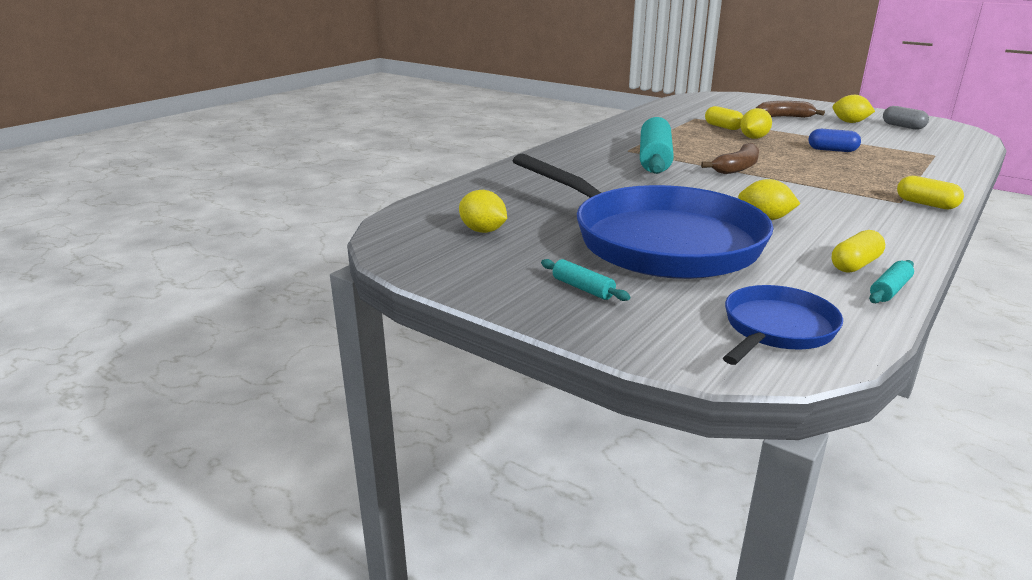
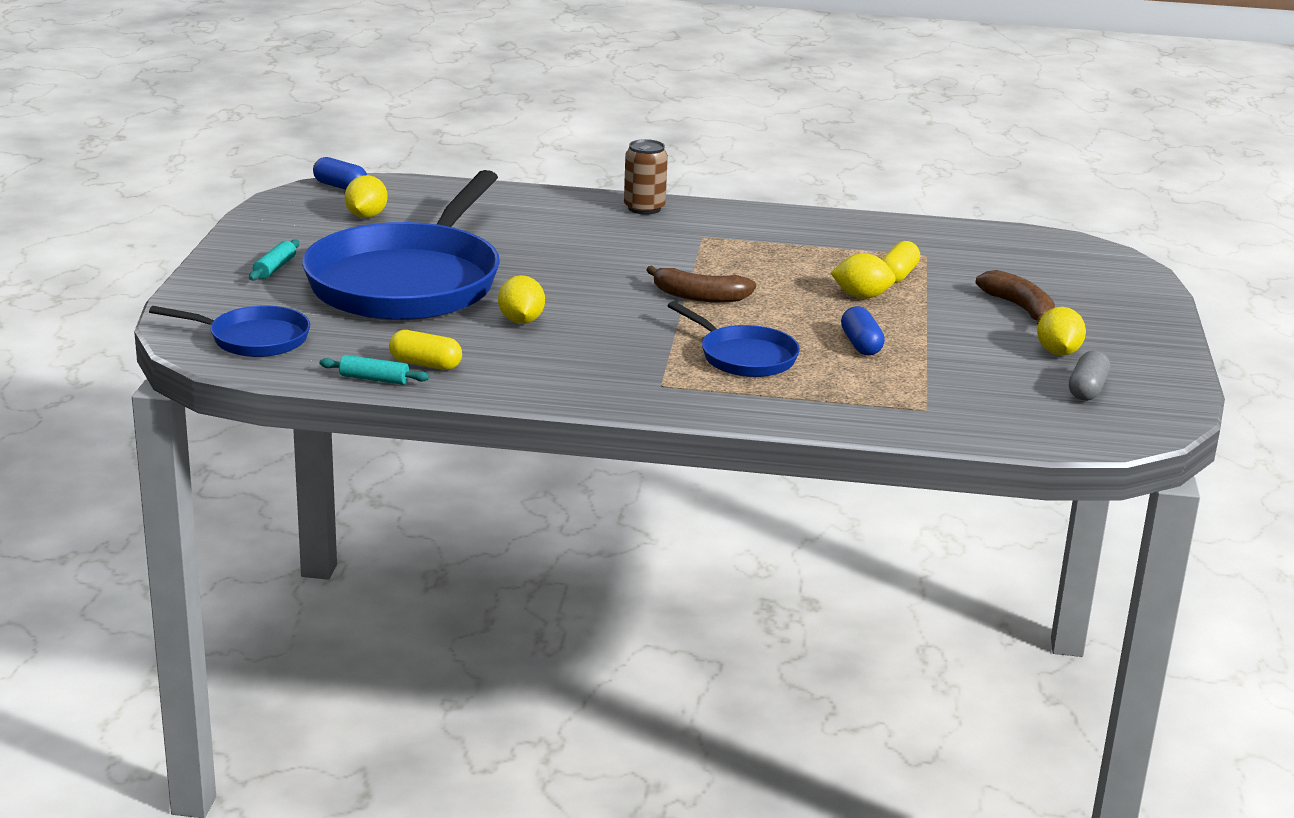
camera: 60 degrees right, 0 degrees up
turquoise rolling pin [640,117,674,174] -> none
yellow capsule [897,176,964,209] -> none
none -> blue capsule [313,157,367,190]
none -> brown can [624,139,668,215]
none -> blue pan [667,301,800,377]

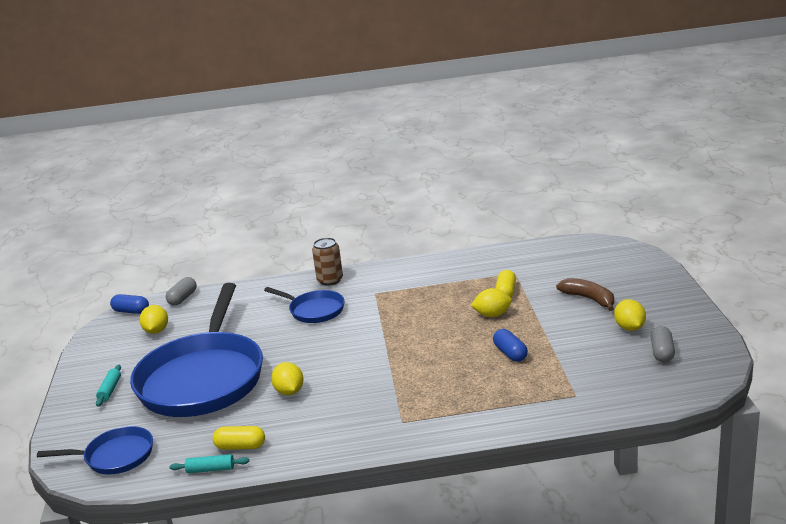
camera: 10 degrees left, 0 degrees up
brown banana [647,266,756,303] -> none
blue pan [667,301,800,377] -> blue pan moved to [264,287,345,323]
none -> grey capsule [166,277,197,305]

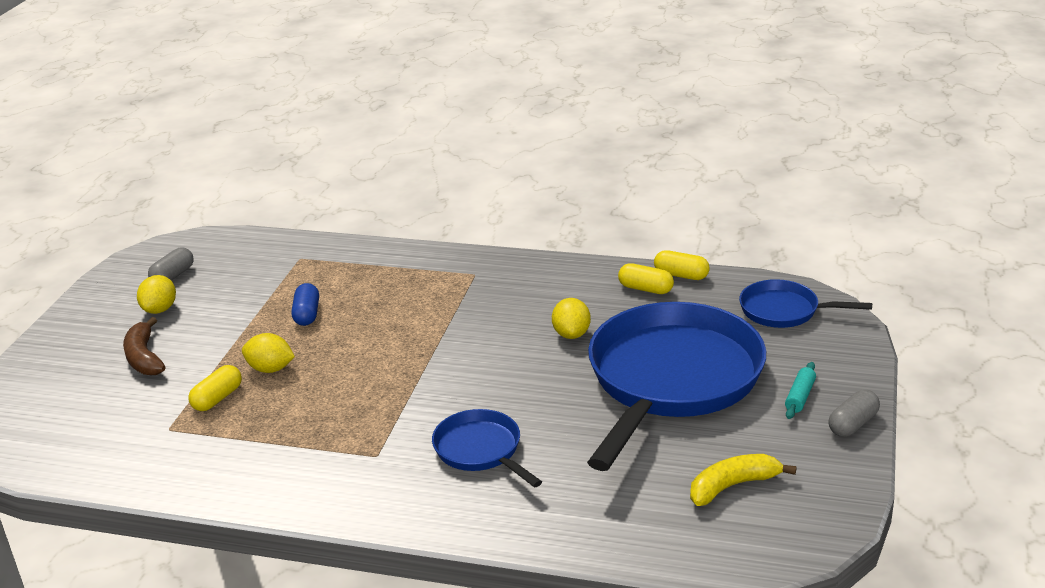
camera: 160 degrees left, 5 degrees up
blue capsule [110,294,149,314] -> none
yellow lemon [139,305,168,334] -> yellow banana [690,454,797,506]
grey capsule [166,277,197,305] -> grey capsule moved to [828,390,880,437]
turquoise rolling pin [170,454,249,473] -> yellow capsule [654,250,710,280]
brown can [312,238,343,286] -> none

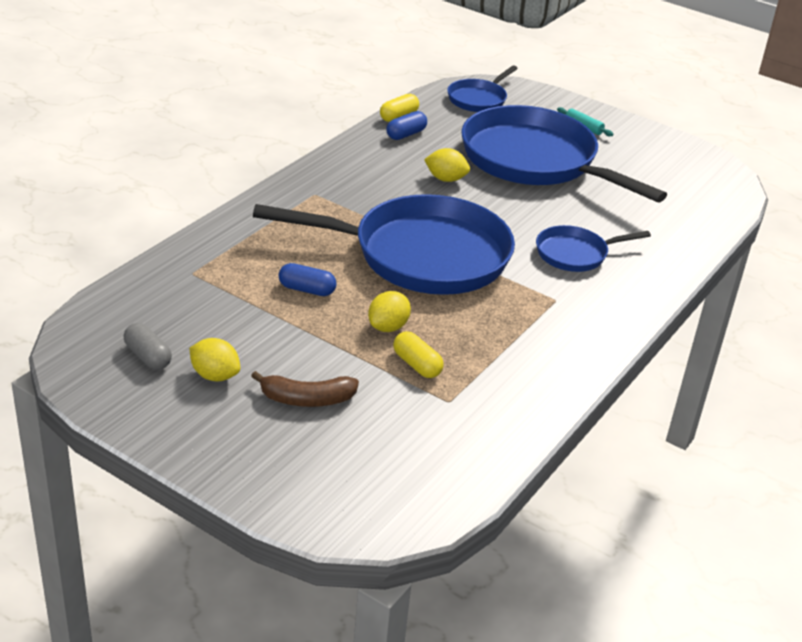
camera: 75 degrees left, 5 degrees up
yellow capsule [618,263,674,294] -> blue capsule [386,111,427,140]
yellow banana [690,454,797,506] -> none
grey capsule [828,390,880,437] -> none
none -> blue pan [253,194,515,295]

